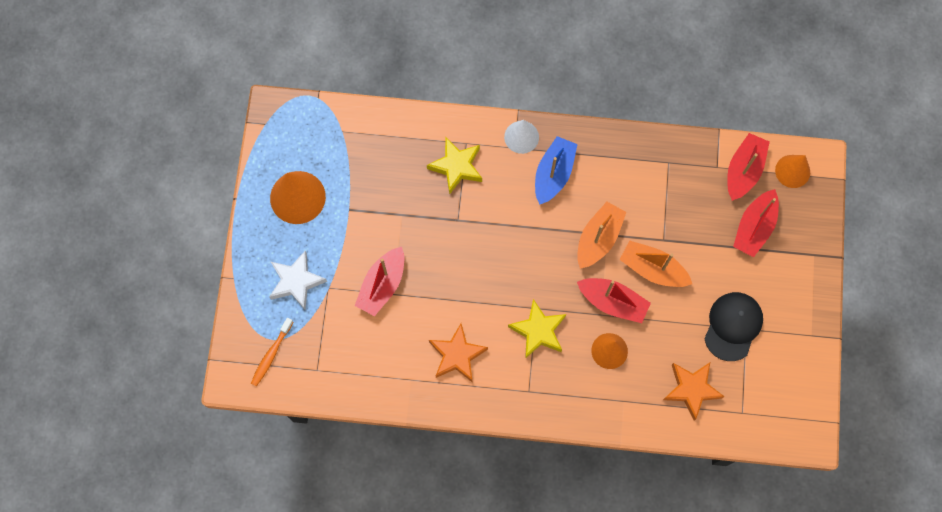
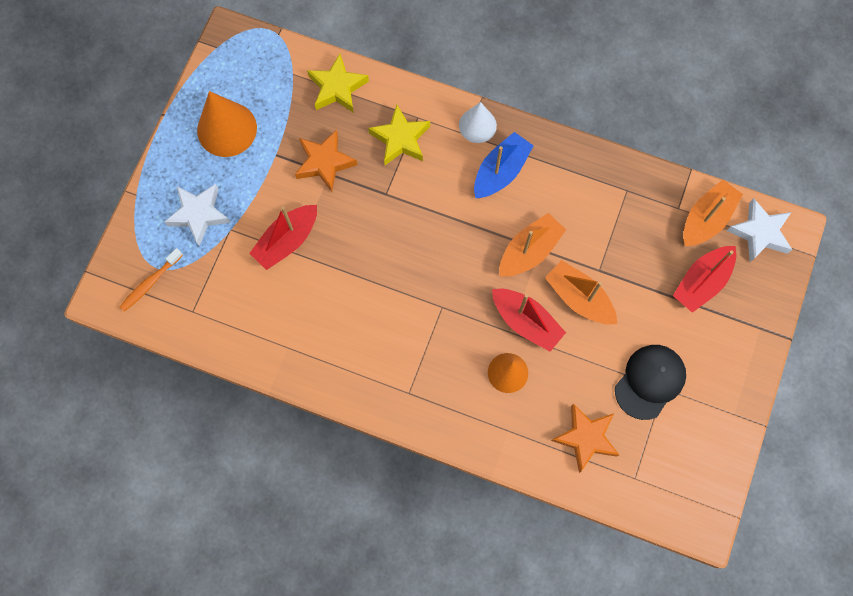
camera: 15 degrees right, 0 degrees up
orange star [429,324,488,382] -> orange star moved to [295,130,357,192]
yellow star [508,299,566,359] -> yellow star moved to [307,54,369,113]
red boat [727,133,770,201] -> orange boat [683,180,743,246]
orange cone [775,155,810,188] -> white star [727,198,792,262]

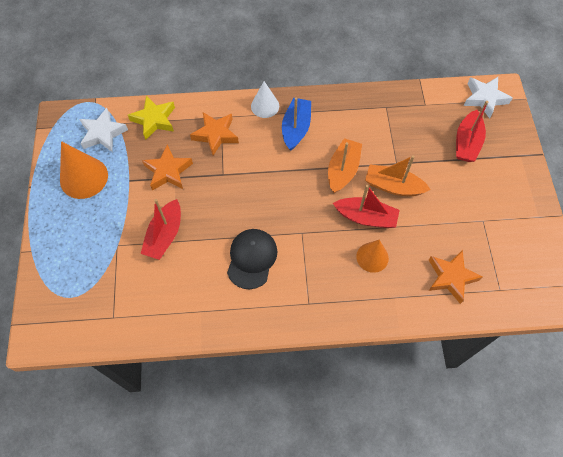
camera: 25 degrees left, 10 degrees down
orange toothbrush [120,248,183,312] -> none
white star [164,184,231,246] -> white star moved to [79,108,128,152]
yellow star [368,104,430,165] -> orange star [190,112,239,156]
black cap [615,345,686,420] -> black cap moved to [227,229,277,289]
orange boat [683,180,743,246] -> none

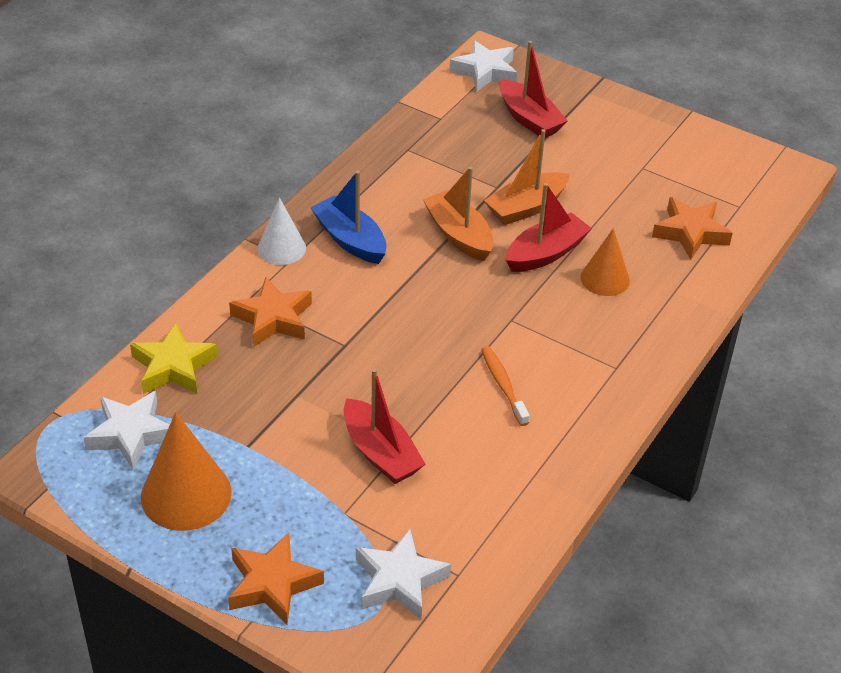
camera: 55 degrees left, 20 degrees down
orange star [142,144,193,191] -> orange star moved to [228,533,324,625]
black cap [227,229,277,289] -> orange toothbrush [481,346,530,426]
none -> white star [356,529,451,620]

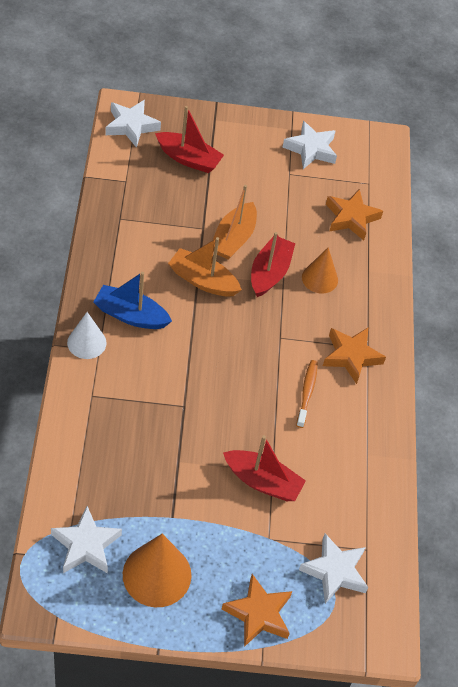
camera: 35 degrees left, 10 degrees up
yellow star [130,323,218,394] -> none
orange star [229,277,312,347] -> orange star moved to [323,328,386,384]
orange toothbrush [481,346,530,426] -> orange toothbrush turned 60 degrees clockwise [296,360,318,428]
none -> white star [283,121,337,169]

